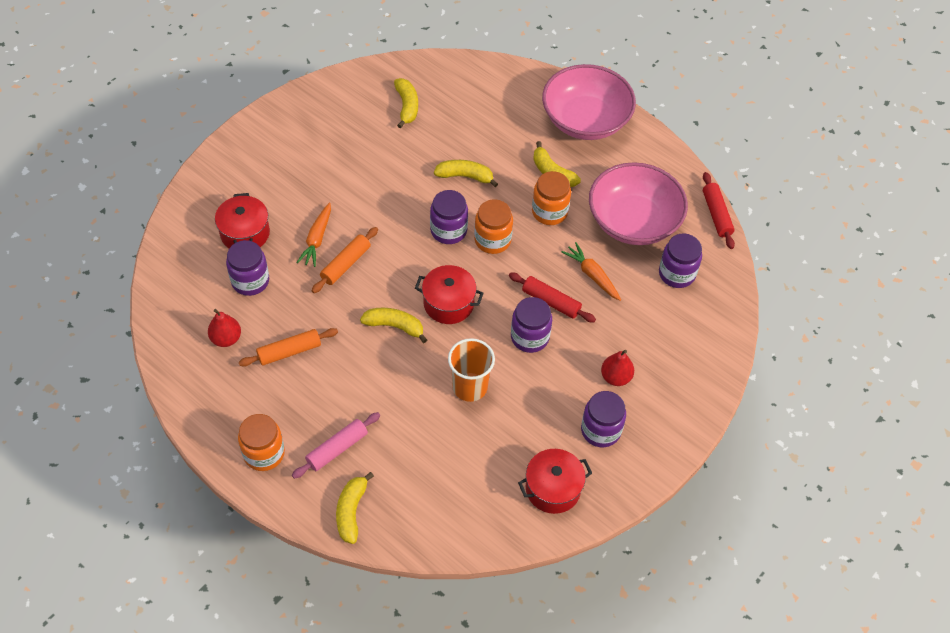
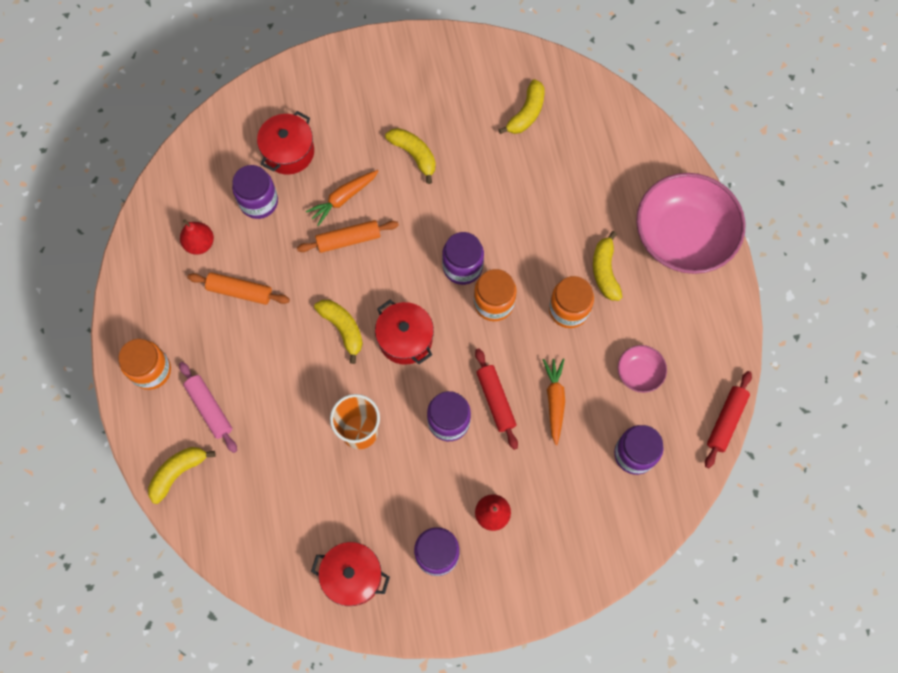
camera: 40 degrees right, 15 degrees up
pink rolling pin [292,412,380,479] -> pink rolling pin turned 60 degrees clockwise [179,362,237,453]
yellow banana [434,160,498,187] -> yellow banana moved to [385,128,436,184]
pink bowl [589,162,688,245] -> pink bowl [618,345,667,393], size x0.44

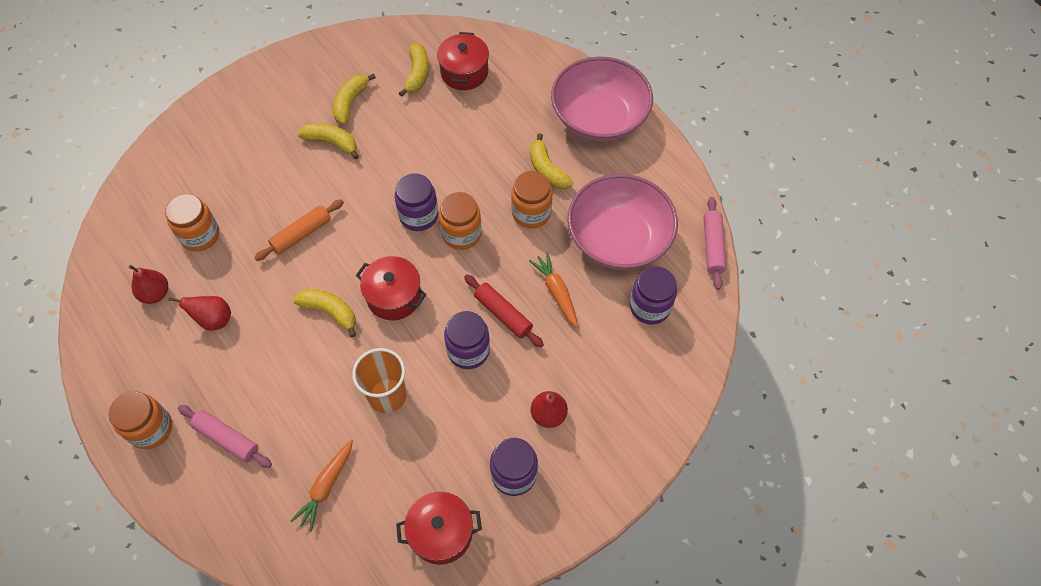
camera: 25 degrees left, 10 degrees down
yellow banana [148,447,215,504] -> yellow banana moved to [333,73,376,124]
orange rolling pin [187,272,290,305] -> red pear [168,296,231,331]
purple jar [232,165,278,219] -> orange jar [165,194,219,252]
red pot [257,111,314,175] -> red pot moved to [437,32,489,90]
orange carrot [306,170,378,226] -> orange carrot moved to [290,440,353,532]
pink bowl [618,345,667,393] -> pink bowl [568,174,678,270], size x2.26
red rolling pin [705,371,752,468] -> pink rolling pin [704,197,727,290]

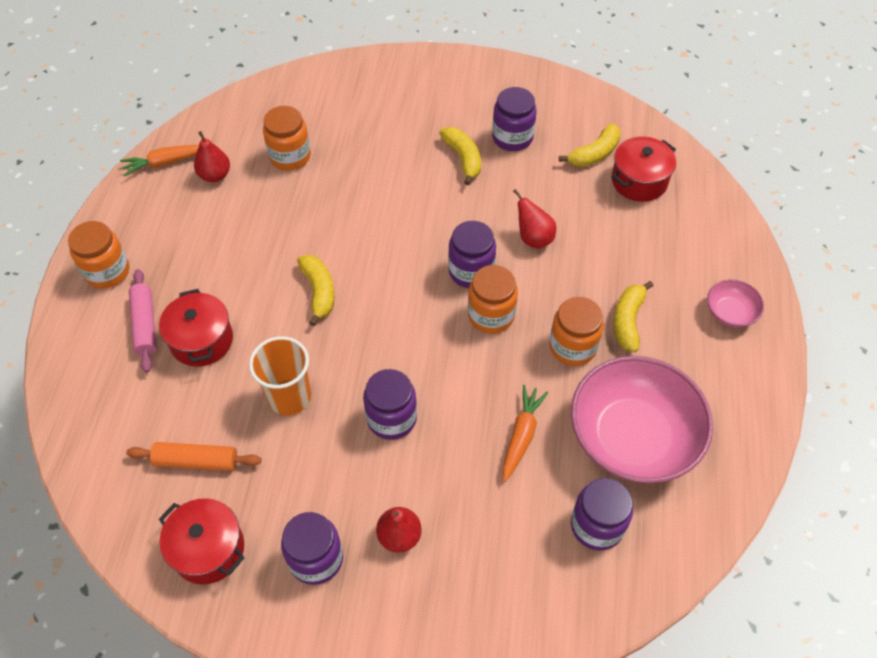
camera: 45 degrees right, 5 degrees down
red pear [168,296,231,331] -> red pear moved to [513,189,556,249]
orange rolling pin [254,199,344,261] -> orange rolling pin moved to [126,442,261,471]
orange carrot [290,440,353,532] -> orange carrot moved to [120,145,199,176]
yellow banana [333,73,376,124] -> purple jar [492,87,537,151]
red pot [356,256,427,320] -> red pot moved to [159,289,233,367]
red rolling pin [464,274,544,348] -> none
pink bowl [551,57,653,142] -> pink bowl [707,279,764,328], size x0.44
pink rolling pin [704,197,727,290] -> none

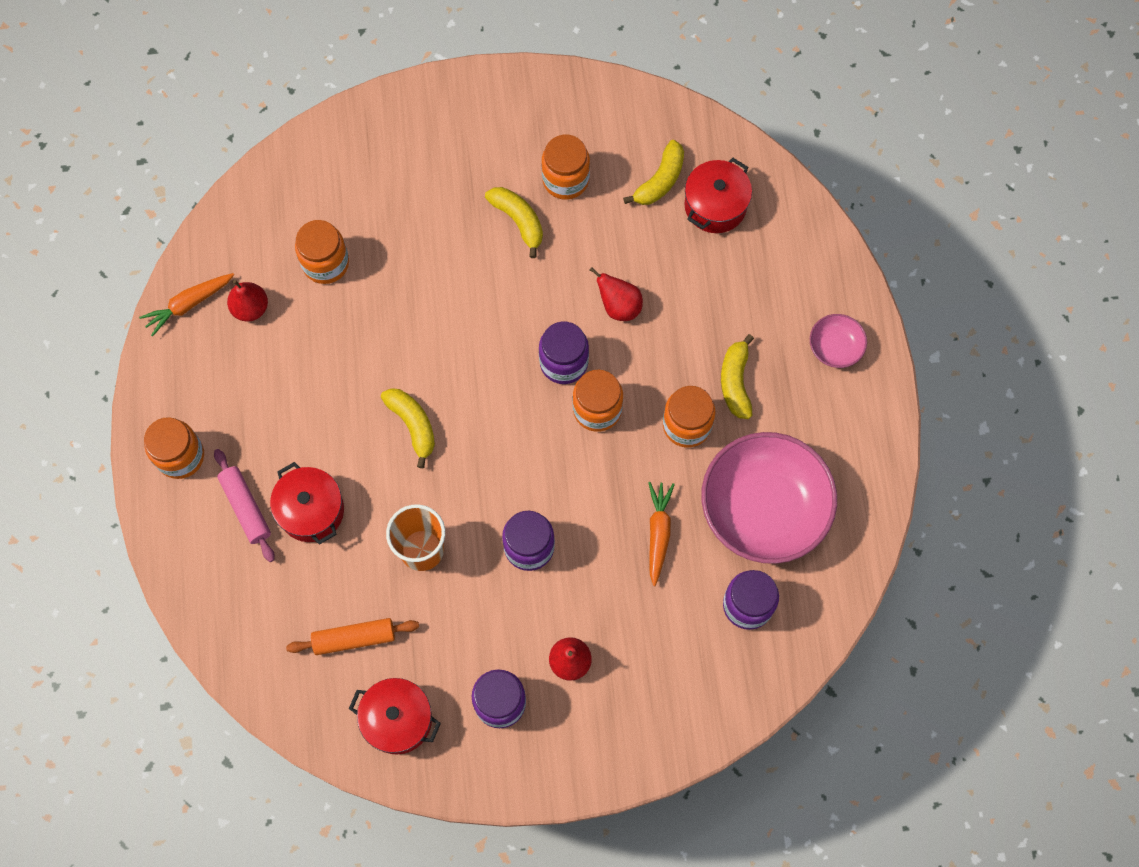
camera: 15 degrees left, 15 degrees up
purple jar [492,87,537,151] -> orange jar [542,135,590,200]

